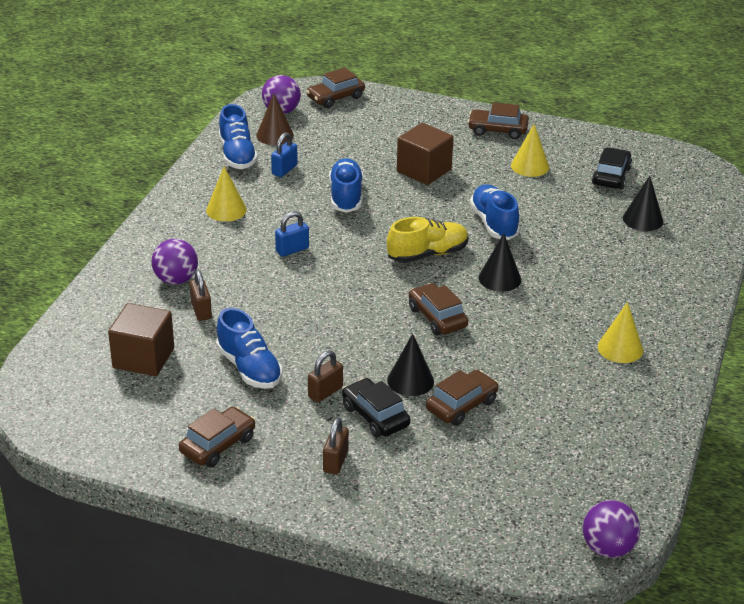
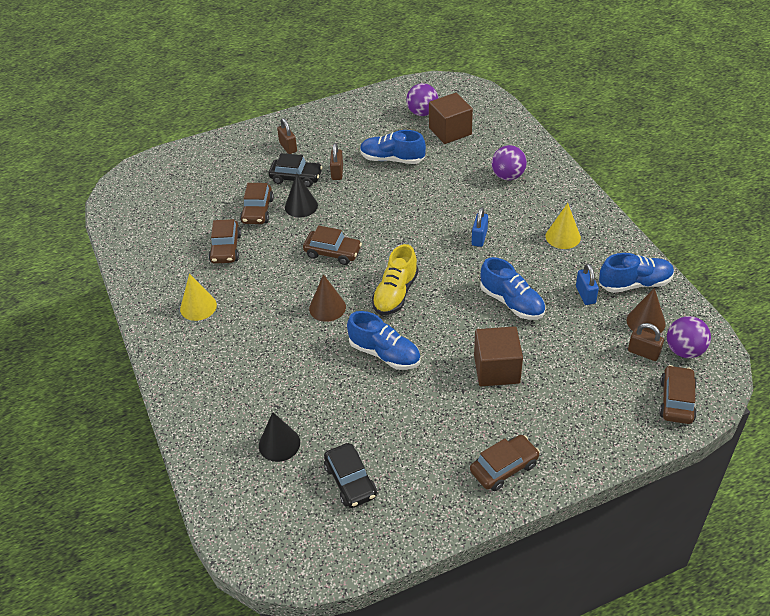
camera: 140 degrees right, 10 degrees up
brown car [179,406,255,467] -> brown car moved to [209,219,241,264]
brown padlock [190,270,212,321] -> brown padlock moved to [628,323,664,361]
blue shoe [219,104,258,169] -> blue shoe turned 135 degrees clockwise [599,253,674,293]
black cone [479,233,521,292] -> brown cone [309,274,346,322]
yellow cone [511,124,549,177] -> none
purple ball [583,500,640,558] -> purple ball moved to [406,83,438,116]

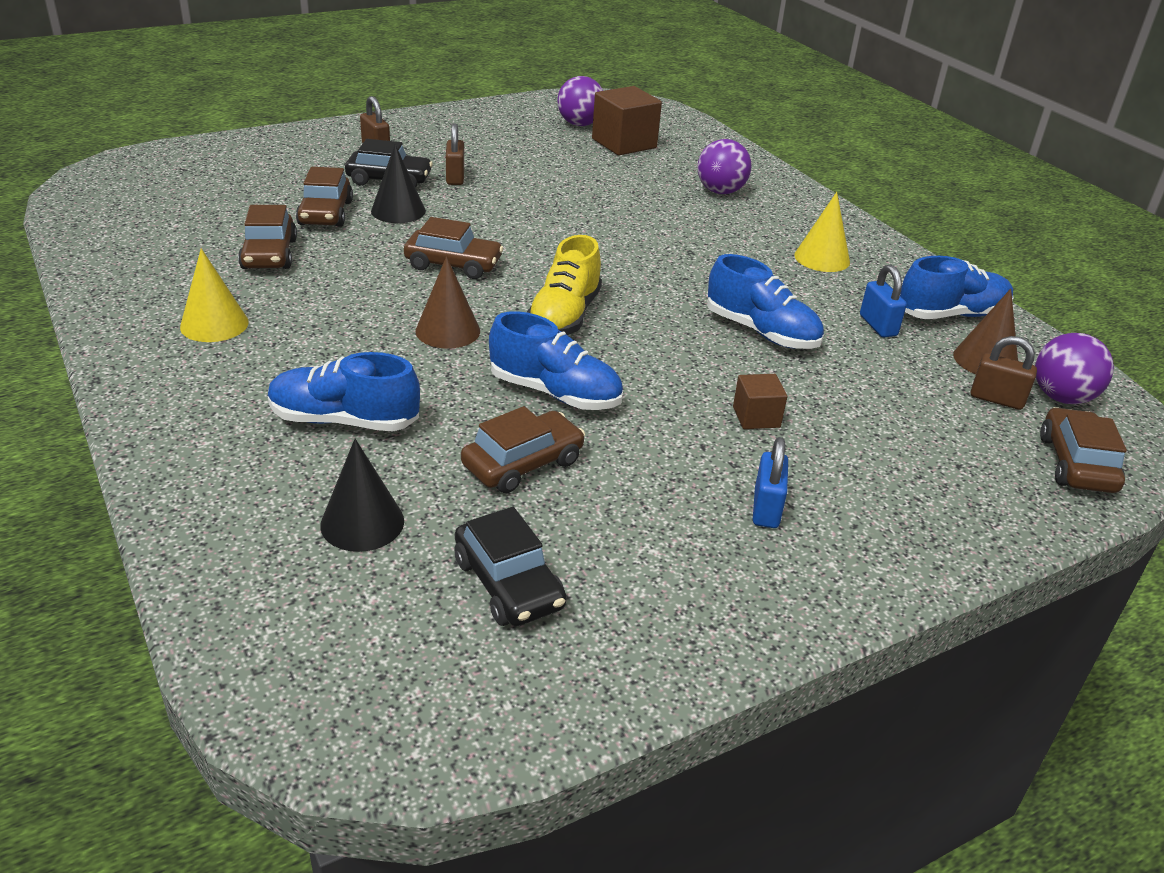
camera: 10 degrees left, 10 degrees down
blue shoe [360,130,426,164] -> blue shoe moved to [268,352,420,432]
brown car [470,435,540,491] -> brown car moved to [461,406,585,493]
blue padlock [472,207,488,247] -> blue padlock moved to [753,437,788,528]
brown cube [474,326,523,386] -> brown cube [733,374,787,429], size x0.54

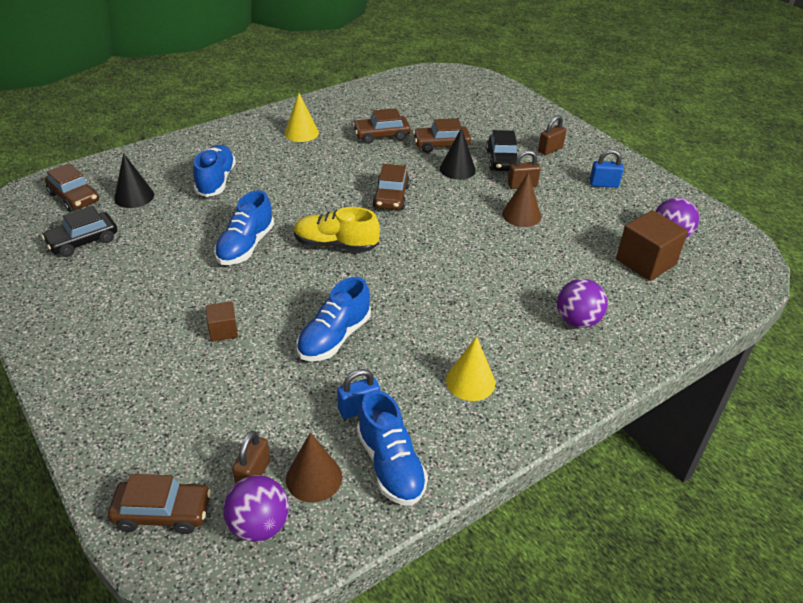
camera: 85 degrees right, 5 degrees up
brown cone [416,256,480,349] -> brown cone moved to [502,172,541,227]
brown car [461,406,585,493] -> brown car moved to [45,163,99,212]
blue padlock [753,437,788,528] -> blue padlock moved to [590,149,624,188]

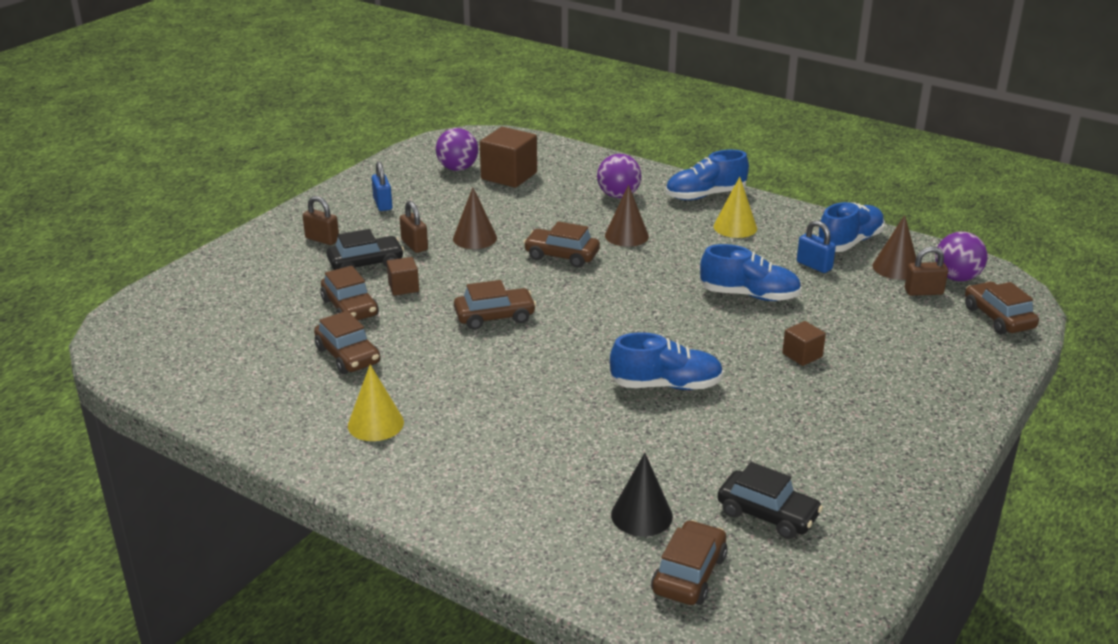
camera: 110 degrees left, 10 degrees down
blue shoe [193,145,236,197] -> blue shoe moved to [666,150,749,200]
yellow shoe [294,207,380,252] -> none
black cone [440,128,476,180] -> brown cube [387,257,419,296]
none -> brown car [523,221,600,268]
none -> brown cone [605,184,649,247]

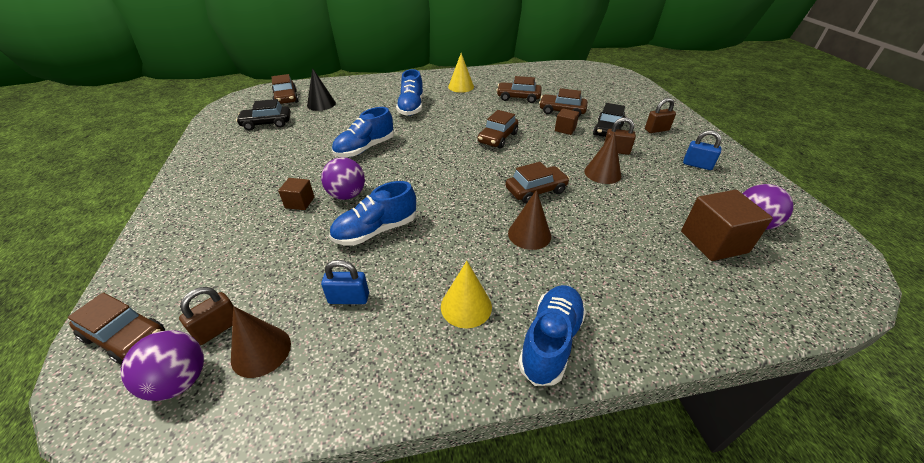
camera: 135 degrees right, 10 degrees up
purple ball [597,154,641,198] -> purple ball moved to [321,157,365,200]
blue shoe [817,202,885,252] -> blue shoe moved to [396,69,424,116]

